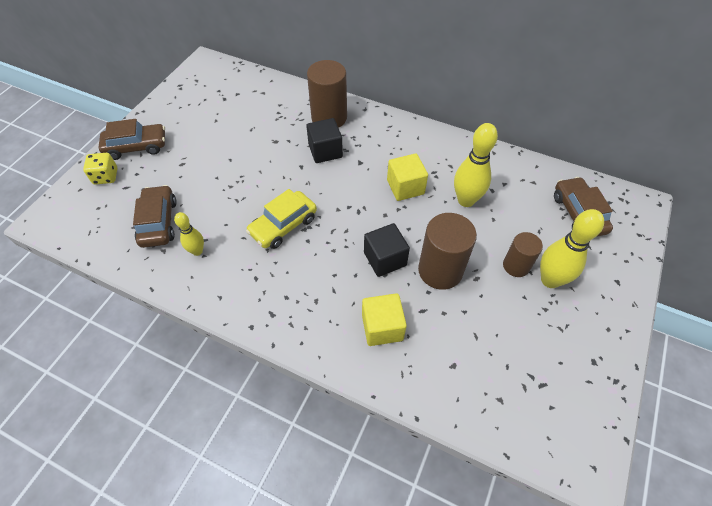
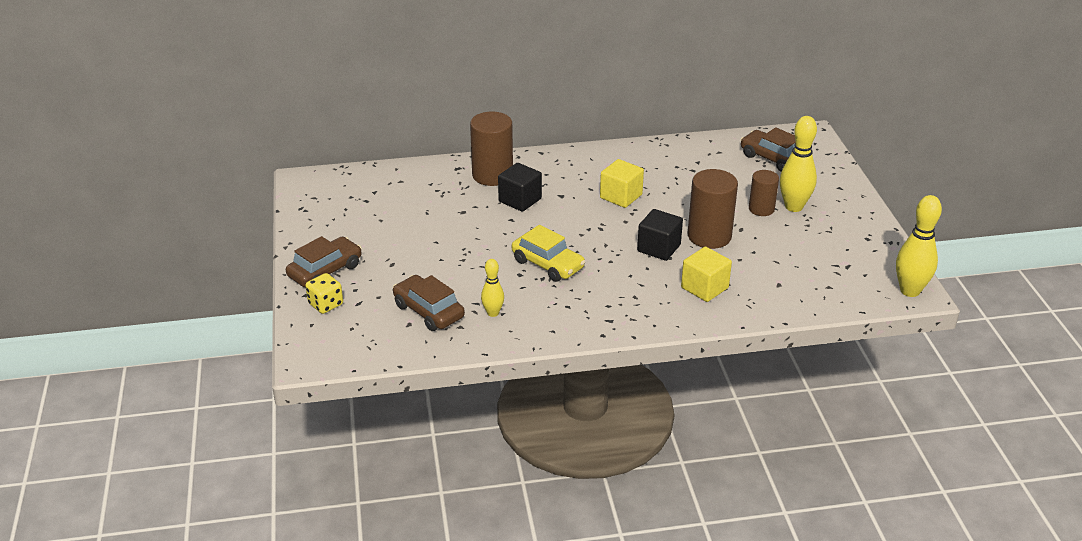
camera: 35 degrees left, 20 degrees down
yellow car [246,189,317,249] -> yellow car turned 60 degrees counterclockwise [512,225,585,282]
yellow bowling pin [454,123,498,207] -> yellow bowling pin moved to [896,195,942,297]

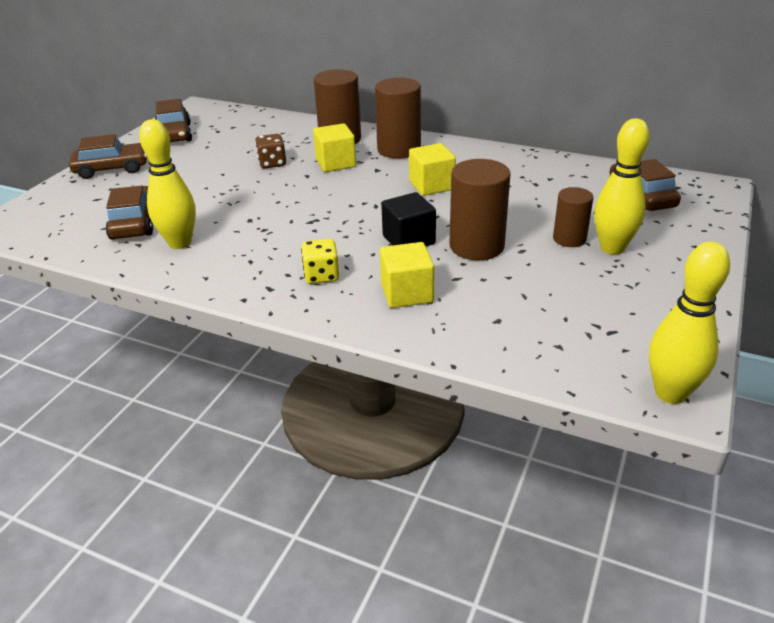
camera: 35 degrees right, 0 degrees up
yellow dice [305,273,343,314] -> yellow dice moved to [301,239,339,284]
yellow bowling pin [481,259,504,317] -> yellow bowling pin [139,119,196,249], size x1.74
black cube [498,163,542,212] -> yellow cube [313,123,356,172]
yellow car [512,225,585,282] -> none
none -> brown car [155,99,192,142]
none -> brown dice [255,134,286,169]
none -> brown cylinder [375,78,421,159]

